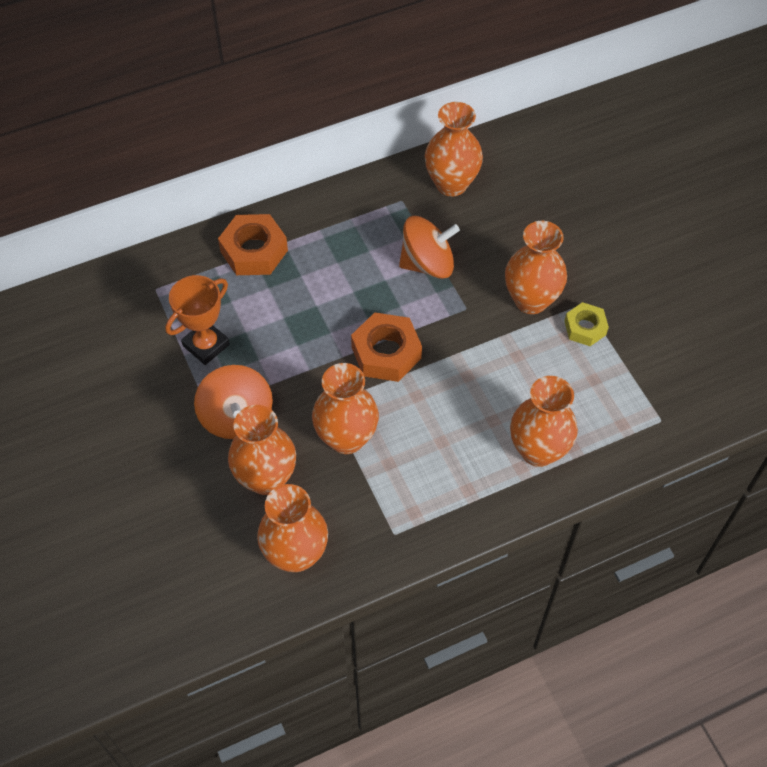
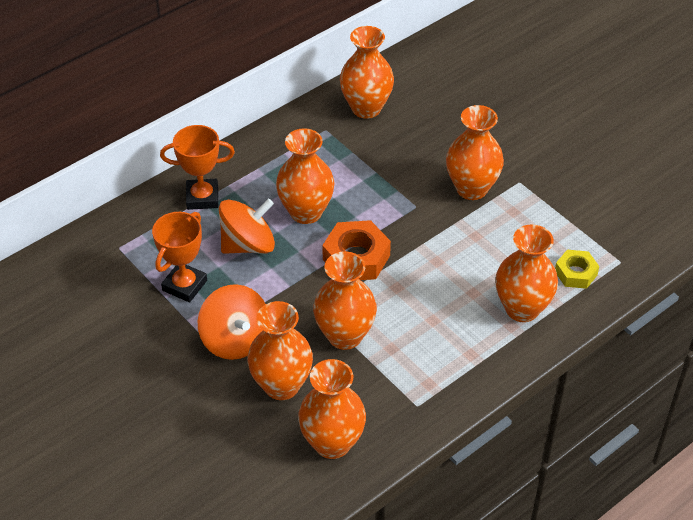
camera: 15 degrees left, 10 degrees down
orange nut [218,214,288,275] -> orange trophy [160,125,235,210]
orange spinning top [399,216,460,279] -> orange spinning top moved to [219,198,275,254]
yellow nut [564,302,609,346] -> yellow nut moved to [555,250,599,289]
none -> orange vase [276,128,335,224]

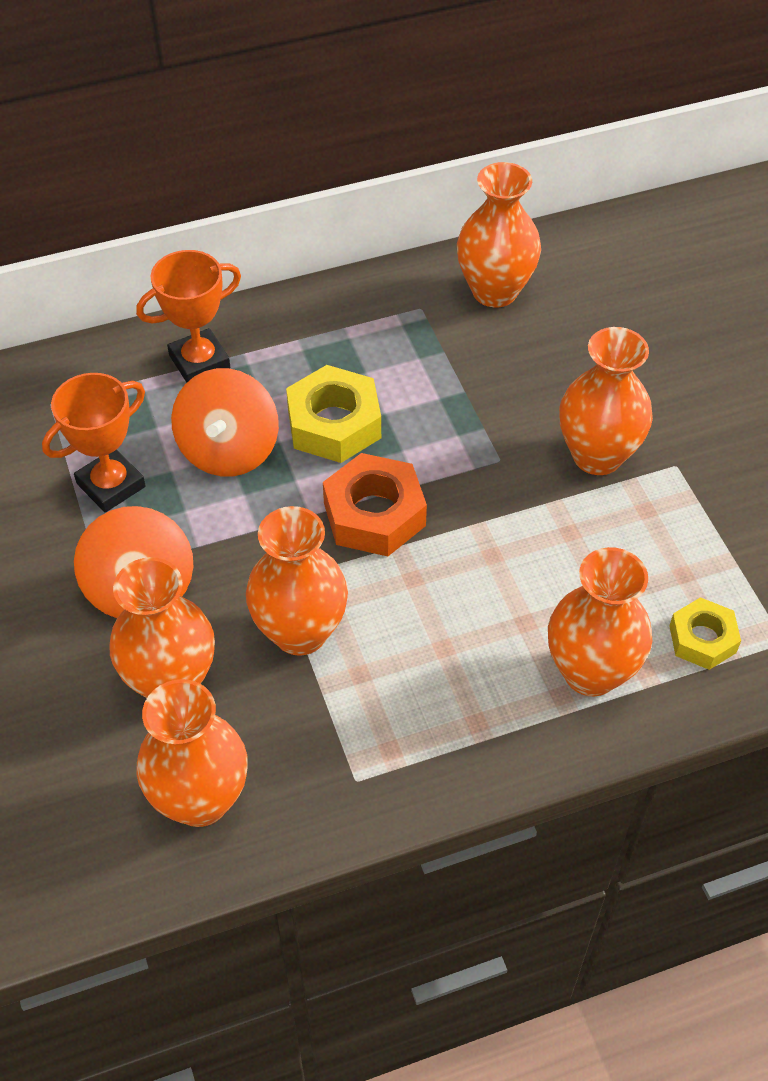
camera: 20 degrees right, 5 degrees up
orange trophy [160,125,235,210] -> orange trophy turned 45 degrees counterclockwise [136,250,241,383]
orange spinning top [219,198,275,254] -> orange spinning top turned 105 degrees clockwise [171,368,279,476]
orange vase [276,128,335,224] -> yellow nut [286,365,381,463]

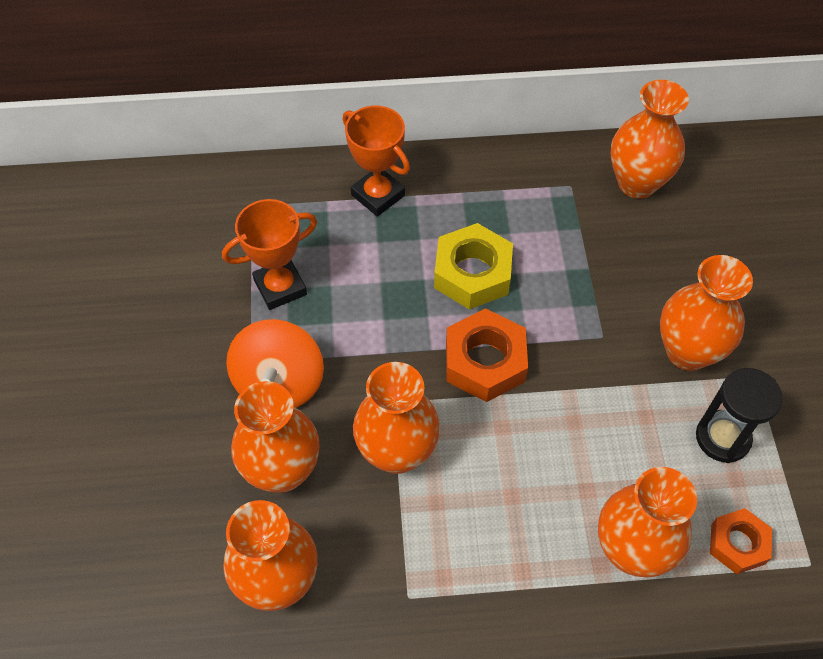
camera: 15 degrees right, 5 degrees up
orange trophy [136,250,241,383] -> orange trophy turned 60 degrees clockwise [343,106,410,217]
orange spinning top [171,368,279,476] -> none
yellow nut [669,597,741,670] -> orange nut [710,508,772,574]
none -> black hourglass [696,368,783,463]

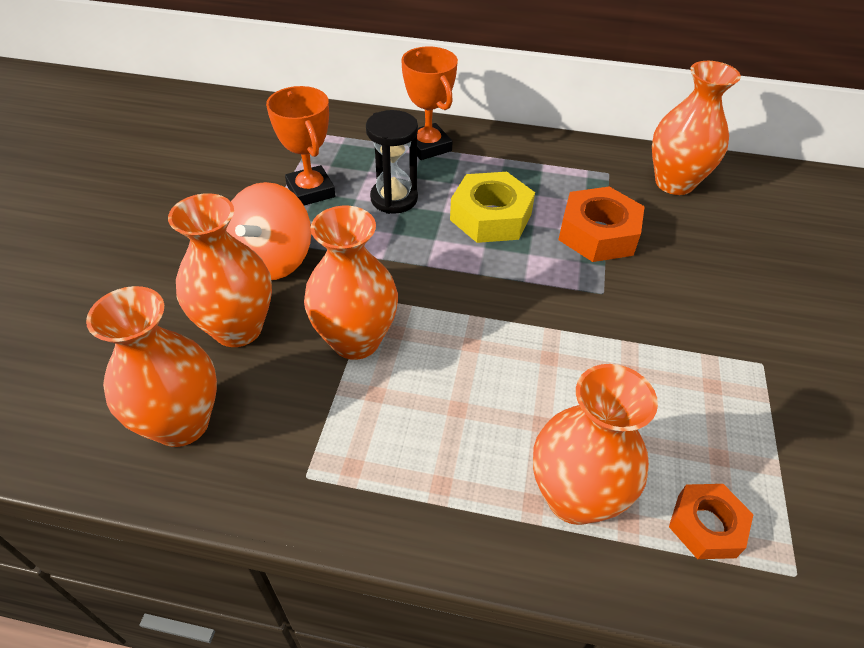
camera: 15 degrees right, 10 degrees down
orange trophy [222,199,317,310] -> orange trophy turned 75 degrees clockwise [266,86,335,205]
orange nut [446,308,528,402] -> orange nut moved to [558,187,645,262]
orange vase [660,255,753,371] -> none
black hourglass [696,368,783,463] -> black hourglass moved to [366,110,418,214]

